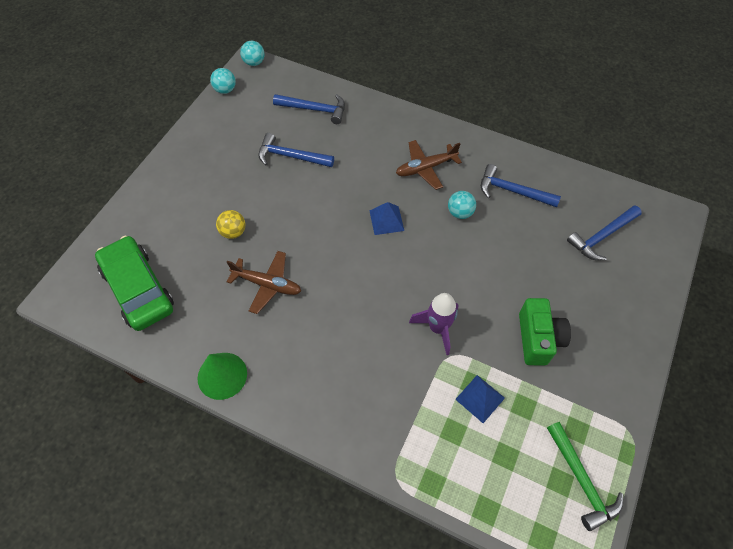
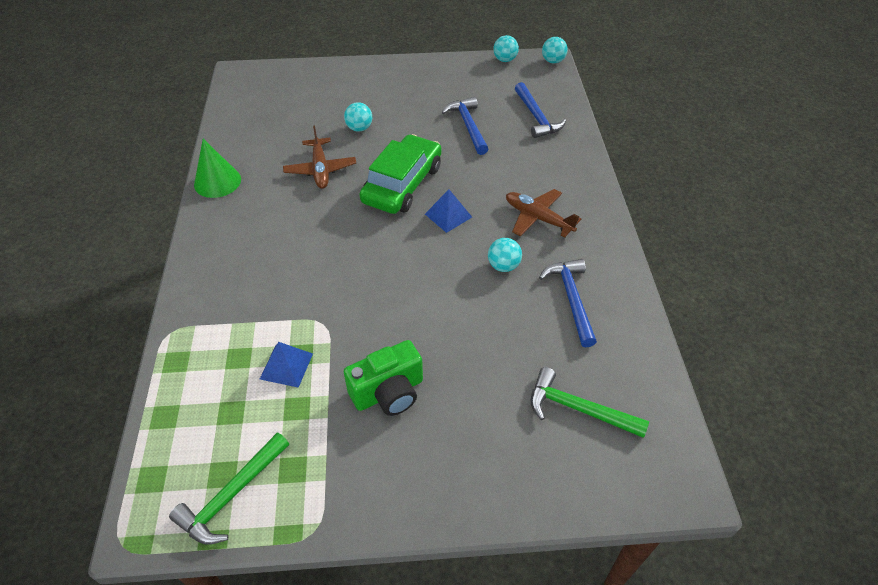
camera: 60 degrees right, 10 degrees down
green car [95,236,174,331] -> green car moved to [359,134,442,214]
yellow ball [216,210,245,239] -> turquoise ball [344,102,372,132]
purple rocket [409,293,458,355] -> none
blue hammer [567,205,642,260] -> green hammer [531,367,649,438]

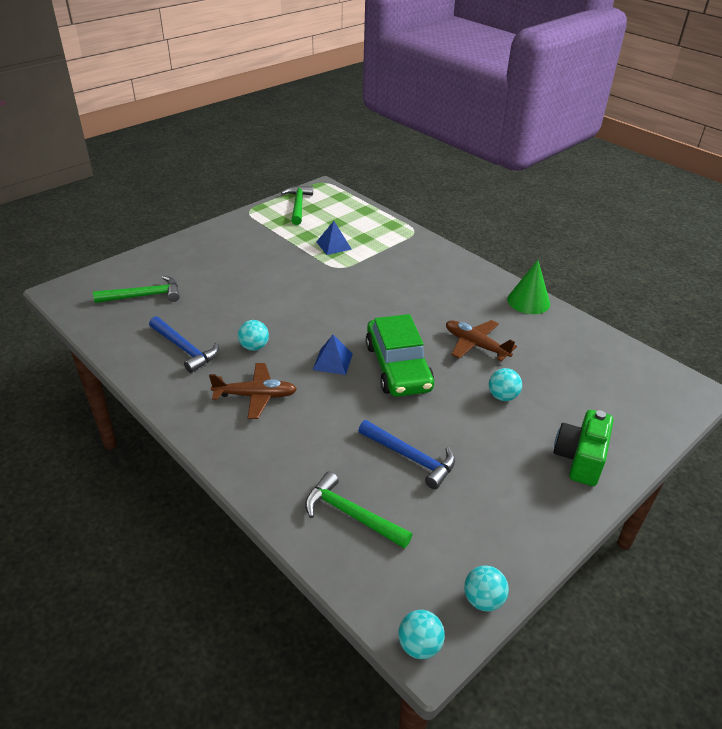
camera: 140 degrees right, 10 degrees down
green camera [344,340,423,416] -> green camera moved to [554,410,614,486]
blue hammer [515,82,566,138] -> green hammer [305,472,412,548]

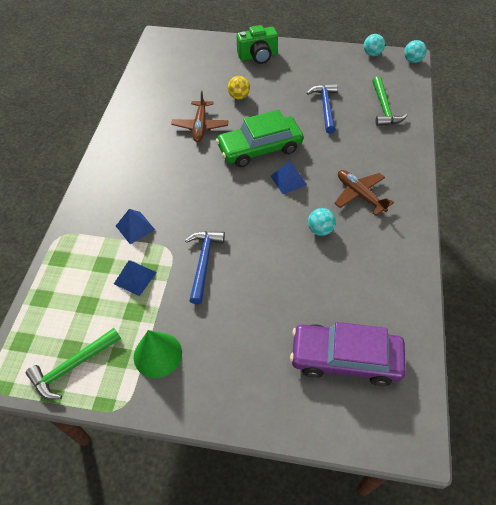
camera: 125 degrees left, 15 degrees up
green hammer [93,276,180,303] -> purple car [290,322,406,386]
blue hammer [149,316,219,373] -> blue hammer moved to [185,231,225,304]
green car [366,314,434,397] -> green car turned 150 degrees counterclockwise [216,110,303,167]
turquoise ball [489,368,522,401] -> yellow ball [228,76,250,99]
green cone [507,260,550,314] -> green cone moved to [134,330,182,378]
none -> blue pyramid [116,209,155,244]

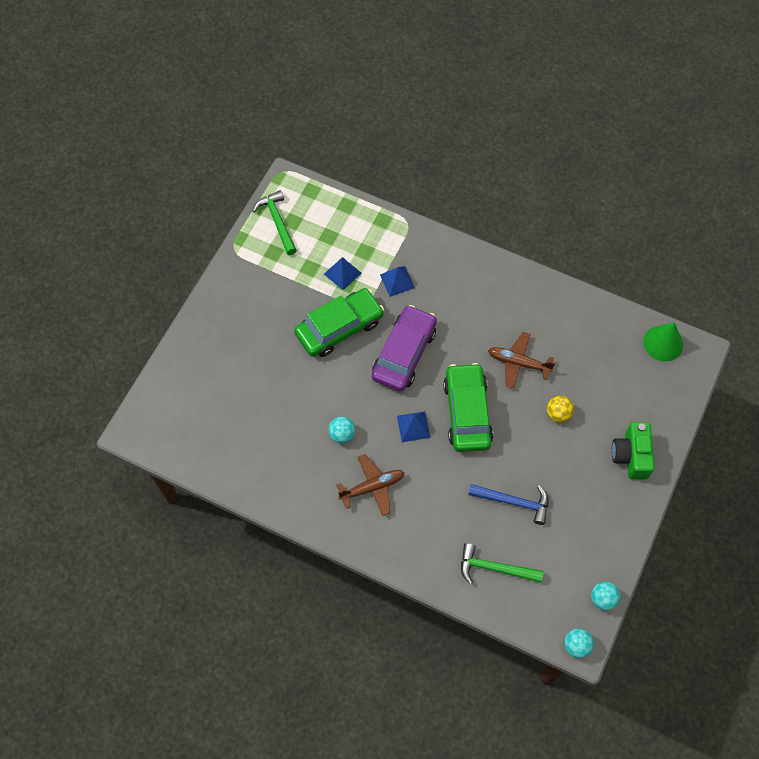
camera: 105 degrees right, 10 degrees up
green cone [134,330,182,378] -> green cone moved to [643,322,683,361]
blue hammer [185,231,225,304] -> green car [294,288,384,357]
purple car [290,322,406,386] -> purple car moved to [372,305,437,392]

